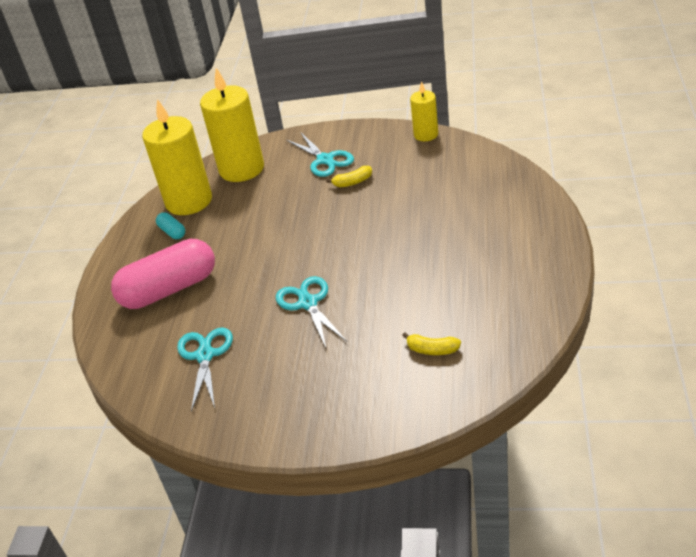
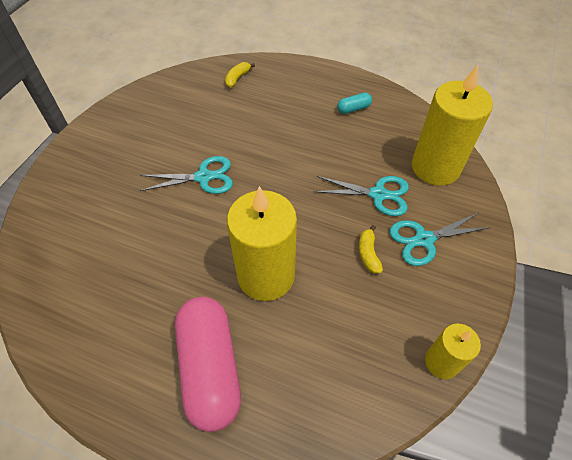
camera: 100 degrees right, 15 degrees up
pink capsule [111,239,215,309] -> pink capsule moved to [175,297,241,432]
yellow candle [142,99,212,215] -> yellow candle moved to [227,186,297,301]
turquoise scissors [177,328,233,412] -> turquoise scissors moved to [314,176,409,216]
yellow banana [402,333,461,355] -> yellow banana moved to [225,62,255,88]

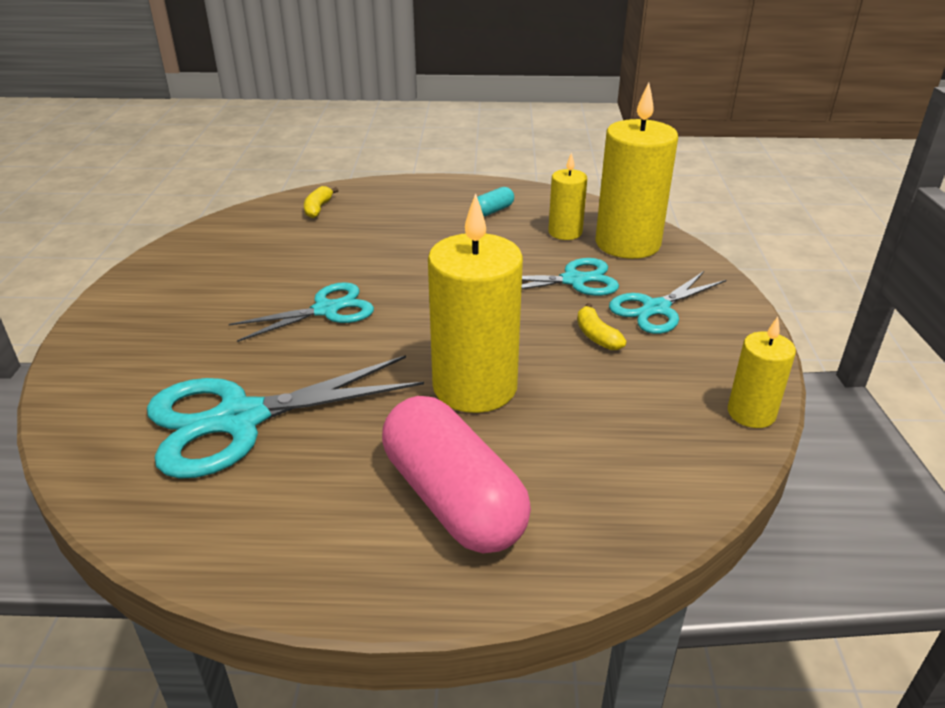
camera: 20 degrees left, 20 degrees down
none -> turquoise scissors [147,355,424,479]
none -> yellow candle [548,152,587,240]

